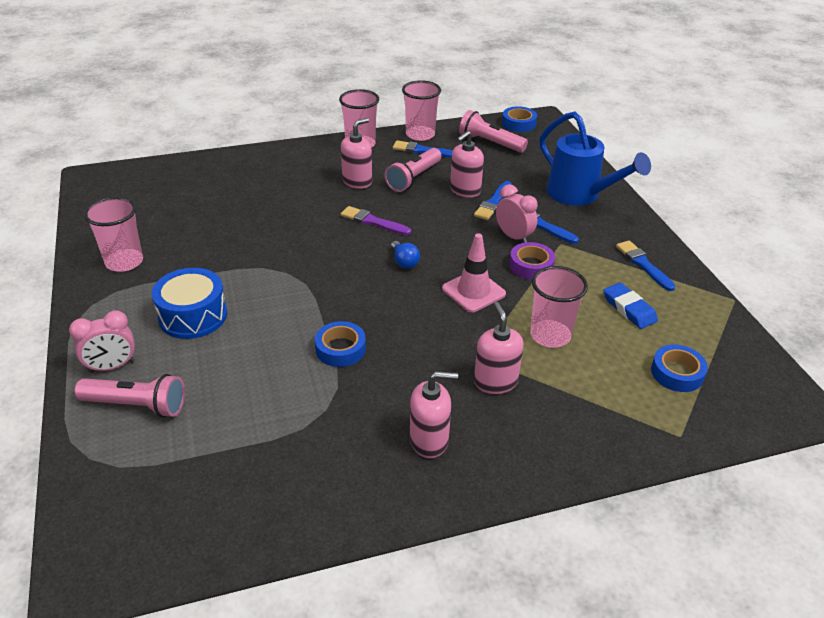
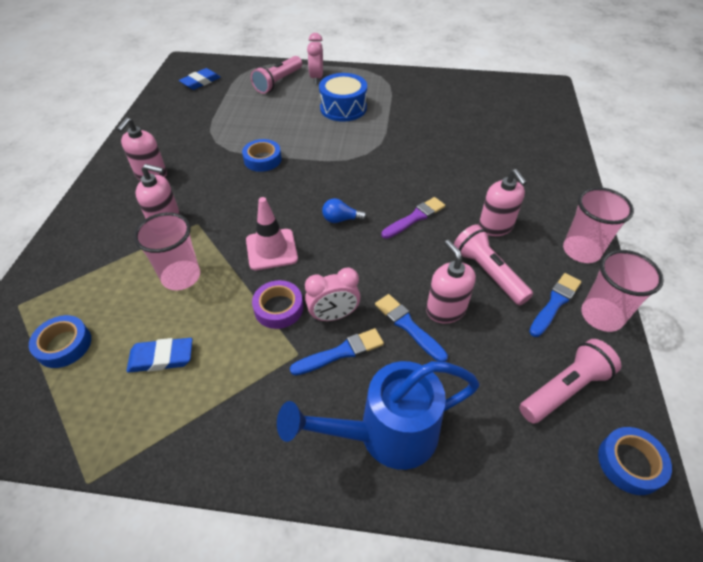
camera: 115 degrees right, 10 degrees up
pink cup [84,197,143,272] -> none
blue brush [616,241,675,291] -> none
none -> blue eraser [179,68,221,90]

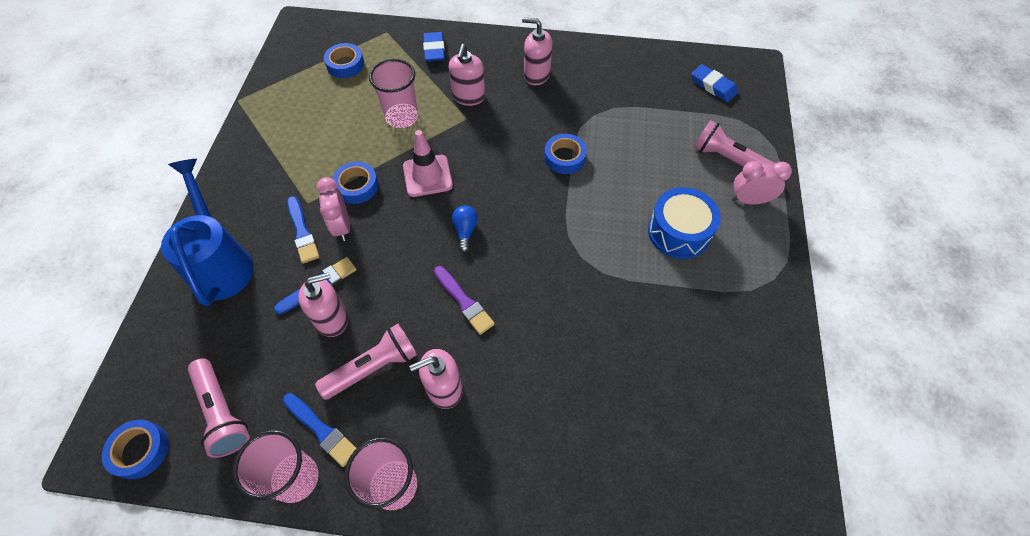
camera: 90 degrees right, 10 degrees up
blue eraser [126,338,193,373] -> blue eraser moved to [423,32,445,62]
purple tape [252,280,303,329] -> blue tape [333,162,379,204]

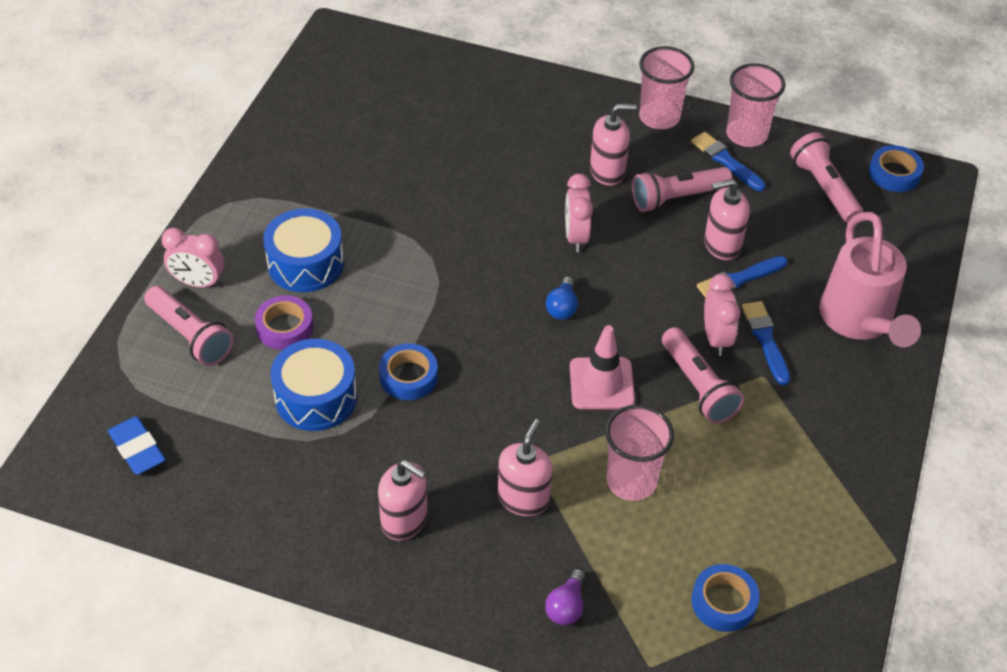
camera: 170 degrees left, 10 degrees down
blue watering can [161,159,254,306] -> pink watering can [819,212,921,347]
blue tape [333,162,379,204] -> pink flashlight [662,327,744,424]
blue eraser [423,32,445,62] -> purple light bulb [545,569,585,625]
purple brush [434,266,495,335] -> pink clock [565,174,593,252]
none -> purple tape [255,295,313,350]
none -> blue drum [270,339,357,431]

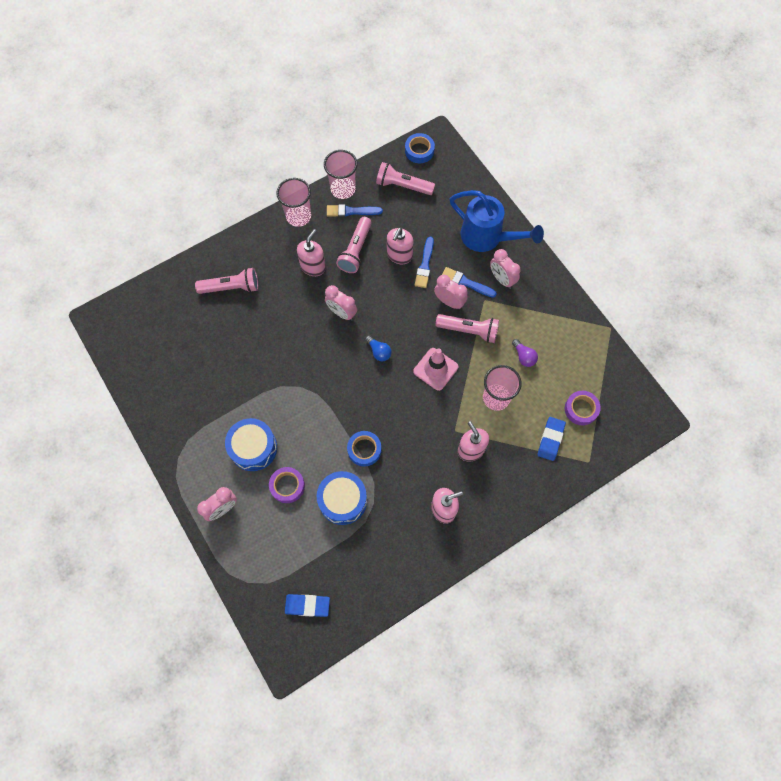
camera: 50 degrees left, 20 degrees up
pink flashlight [144,286,234,366] -> pink flashlight moved to [195,268,258,294]
purple light bulb [545,569,585,625] -> purple light bulb moved to [512,339,538,367]
blue tape [691,564,760,632] -> purple tape [565,391,601,425]
pink watering can [819,212,921,347] -> blue watering can [450,190,544,252]
none -> pink clock [490,249,521,289]
none -> blue eraser [537,417,566,461]

